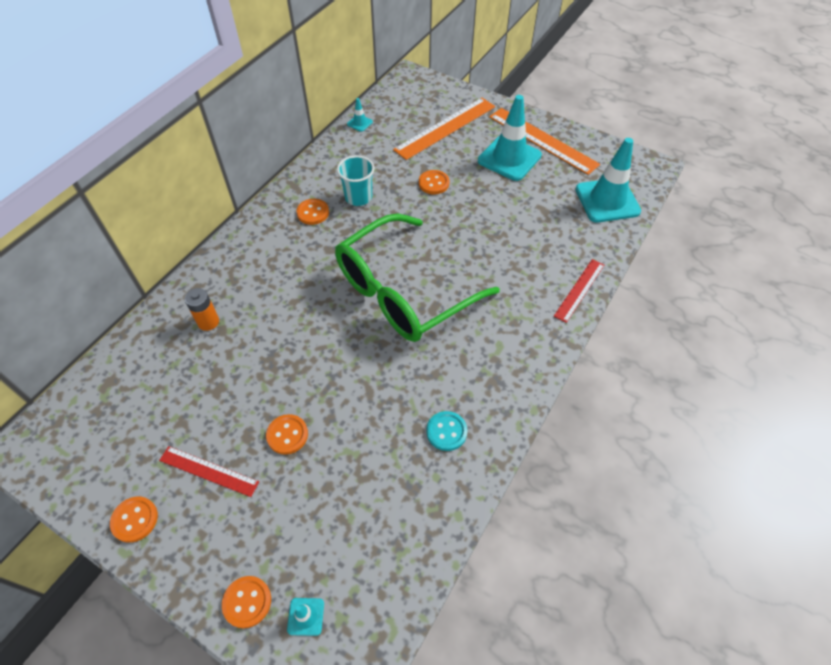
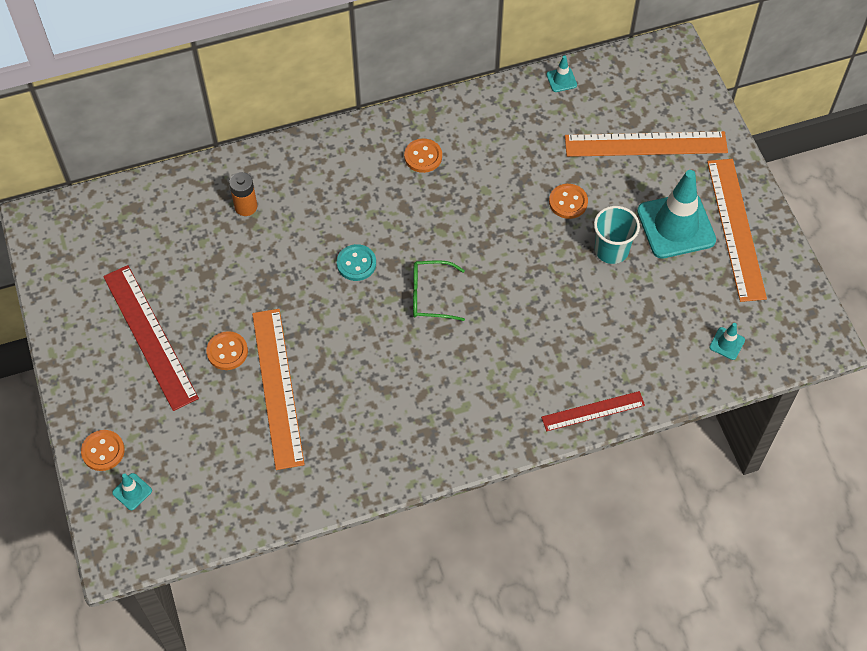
camera: 40 degrees right, 5 degrees up
orange button [110,496,158,543] -> none
red ruler [159,446,259,497] -> red ruler [103,265,199,411], size x1.72
green glasses [335,214,500,342] -> green glasses [413,260,465,321], size x0.41
turquoise cup [337,156,374,206] -> turquoise cup moved to [594,206,640,264]
turquoise button [427,411,468,451] -> turquoise button moved to [337,244,376,281]
turquoise traffic cone [575,138,641,223] -> turquoise traffic cone [710,323,745,360], size x0.42
none -> orange ruler [252,309,305,470]

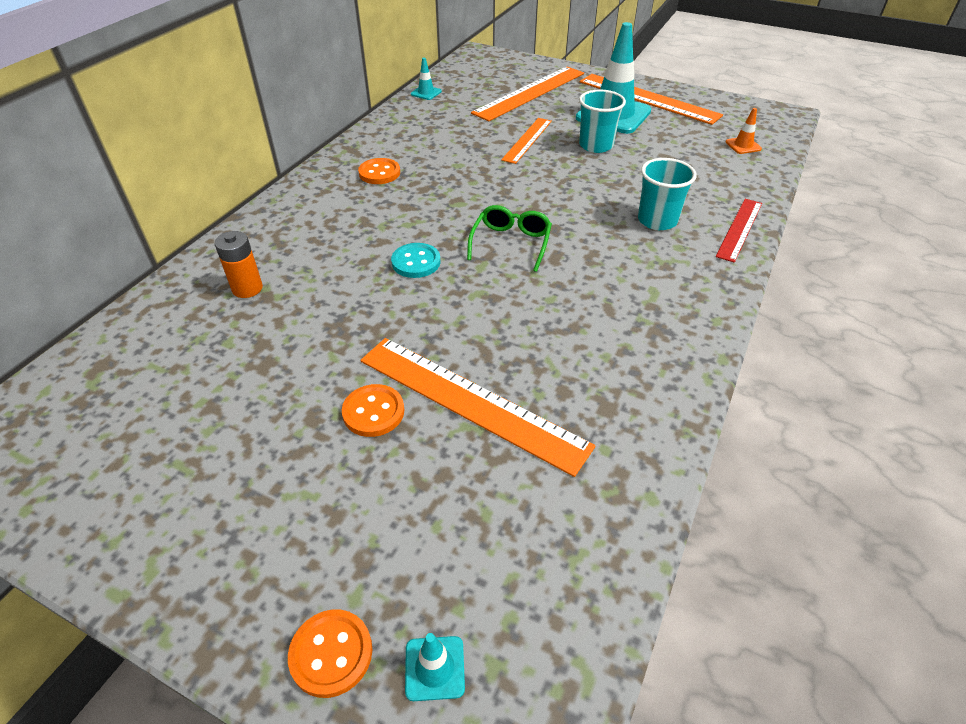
camera: 45 degrees left, 15 degrees down
red ruler [103,265,199,411] -> none
green glasses [413,260,465,321] -> green glasses turned 150 degrees clockwise [467,205,552,272]
orange button [549,184,588,219] -> orange ruler [501,118,552,164]
turquoise traffic cone [710,323,745,360] -> orange traffic cone [725,108,762,154]
none -> turquoise cup [638,158,696,230]

